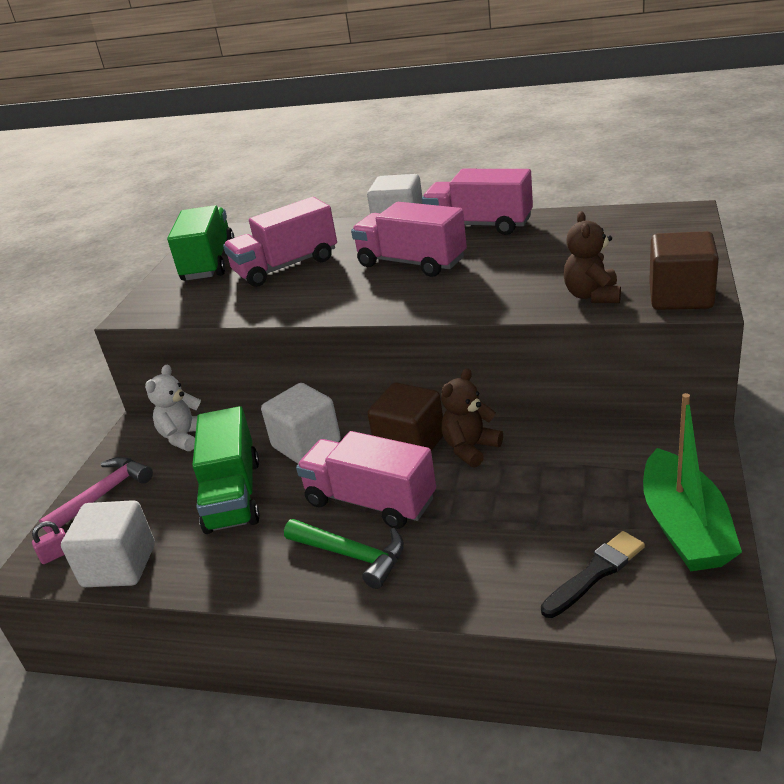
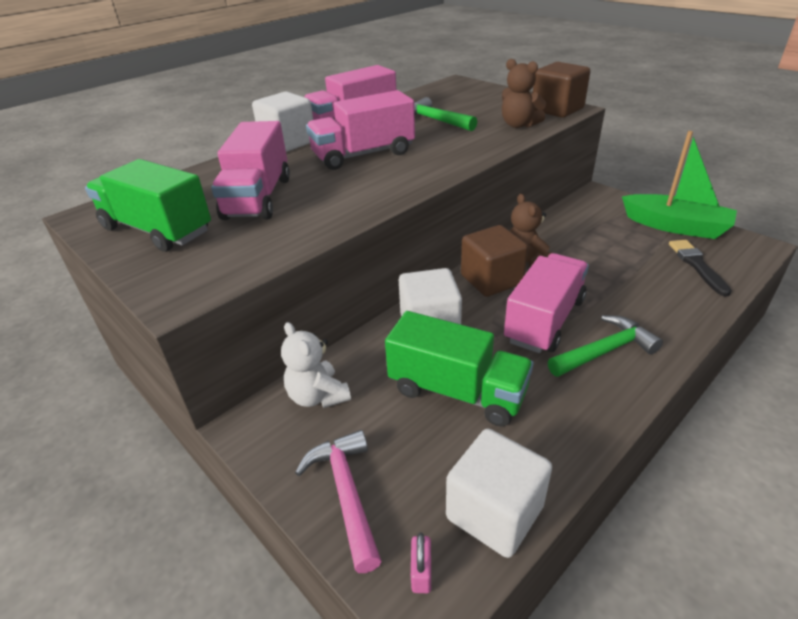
camera: 60 degrees left, 5 degrees up
pink truck [296,431,436,529] -> pink truck turned 150 degrees clockwise [504,253,589,353]
none -> green hammer [414,97,477,131]

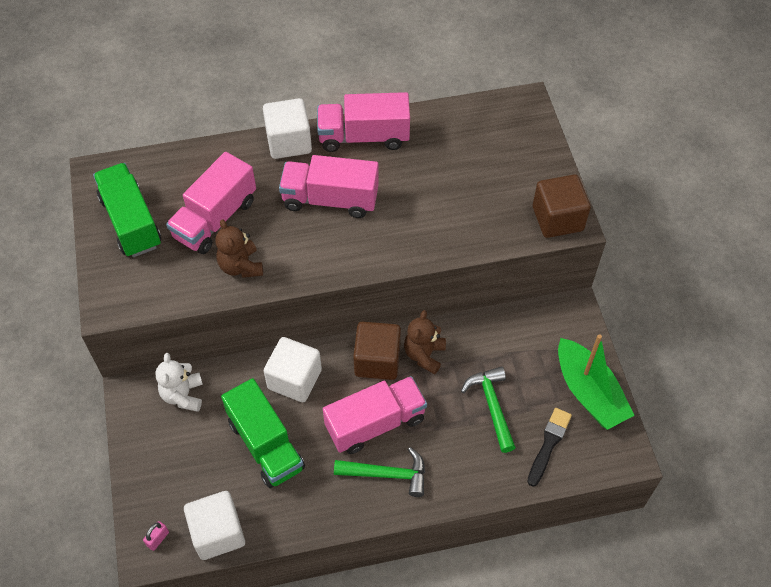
camera: 30 degrees right, 20 degrees up
pink hammer [295,430,381,573] -> none
green hammer [414,97,477,131] -> green hammer moved to [461,366,516,453]
brown teddy bear [502,59,546,128] -> brown teddy bear moved to [215,219,263,278]

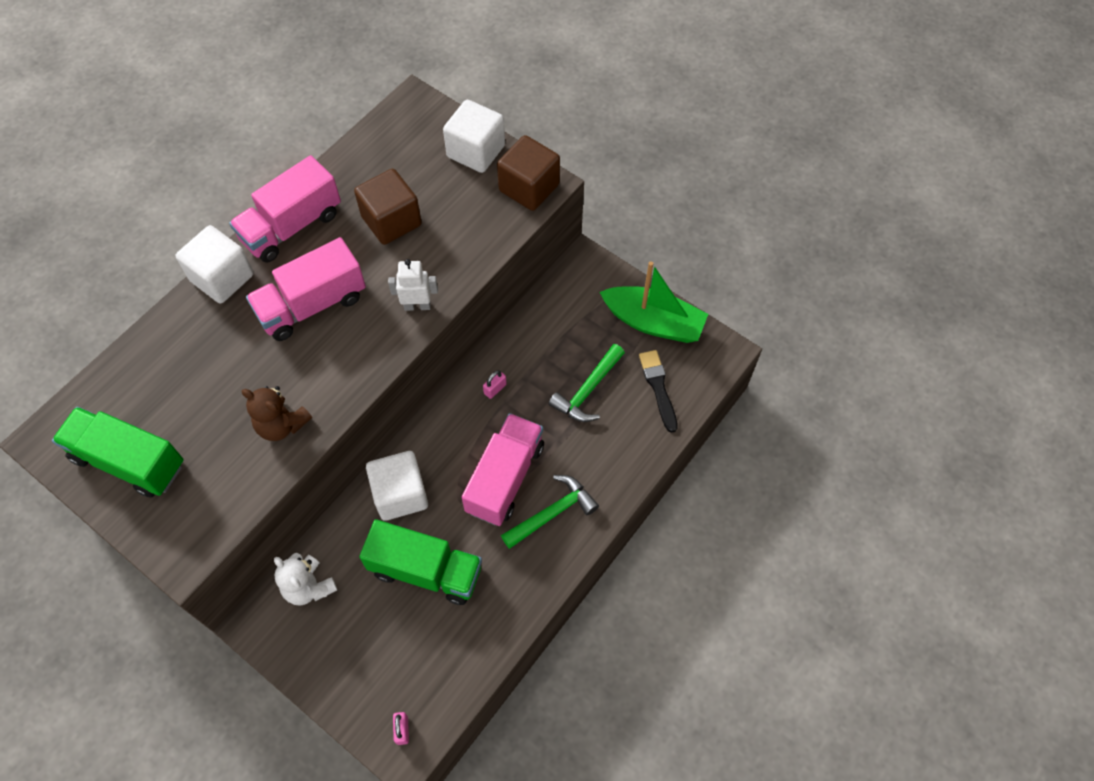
camera: 40 degrees left, 5 degrees up
pink truck [166,152,256,254] -> none
white cube [184,491,245,560] -> white cube moved to [443,100,505,173]
brown cube [353,322,401,380] -> brown cube moved to [354,169,422,245]
brown teddy bear [404,310,446,374] -> pink padlock [483,370,507,399]
green hammer [461,366,516,453] -> green hammer turned 90 degrees counterclockwise [548,344,625,422]
none -> white robot [388,259,438,311]

